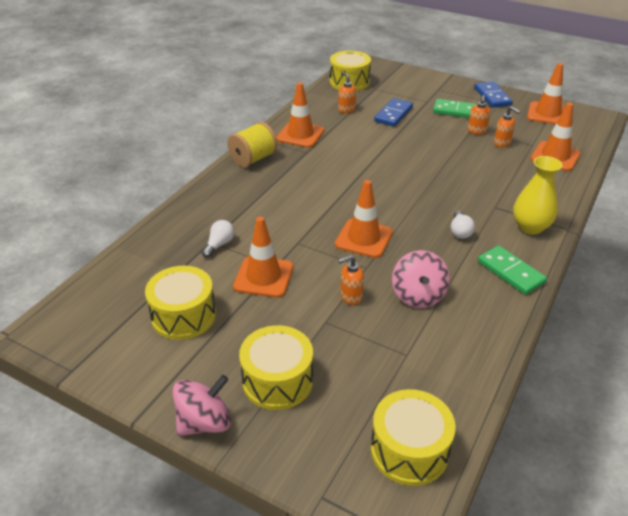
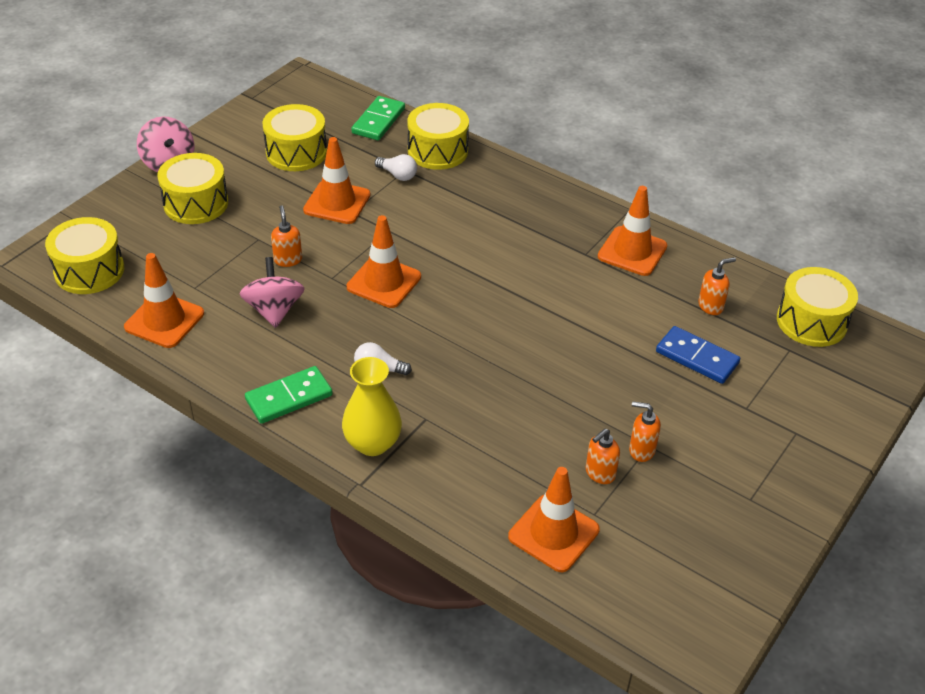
camera: 95 degrees right, 5 degrees up
yellow spool [227,122,278,168] -> none
pink spinning top [392,250,450,308] -> pink spinning top turned 75 degrees clockwise [240,257,305,328]
green domino [433,99,478,118] -> green domino moved to [351,96,405,140]
blue domino [474,82,513,108] -> none
orange traffic cone [527,63,565,124] -> orange traffic cone moved to [124,253,204,348]
none -> yellow drum [407,103,469,170]

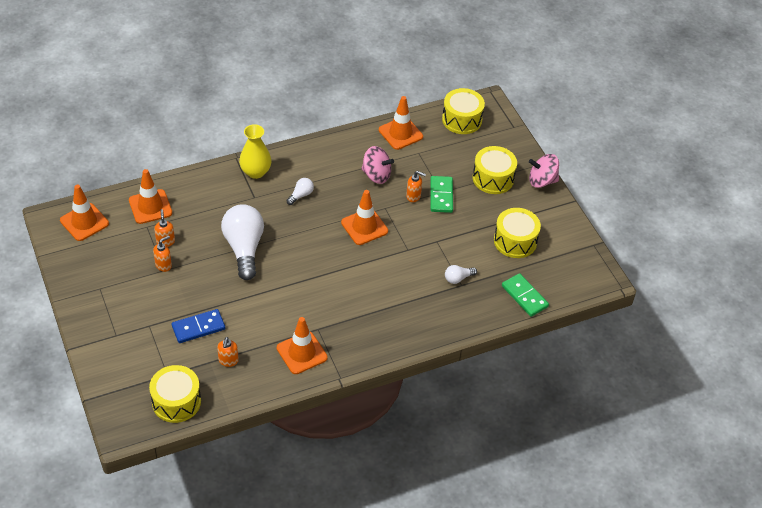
camera: 120 degrees right, 5 degrees up
green domino [245,366,333,424] -> green domino moved to [430,176,453,213]
orange traffic cone [303,137,370,224] -> orange traffic cone moved to [60,185,109,241]
yellow drum [407,103,469,170] -> none
none -> white light bulb [221,204,264,280]

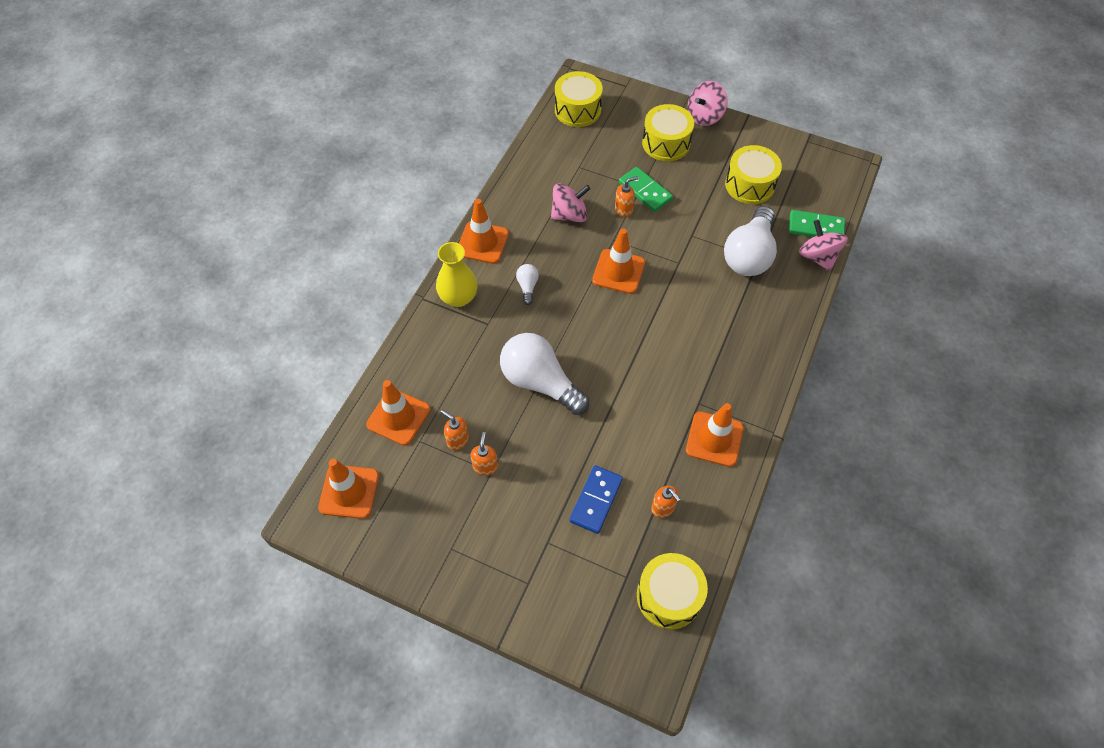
camera: 40 degrees left, 10 degrees up
orange traffic cone [379,96,423,150] -> orange traffic cone moved to [459,199,509,264]
white light bulb [445,265,477,284] -> white light bulb [724,206,777,276], size x2.27
none -> pink spinning top [799,220,848,271]

